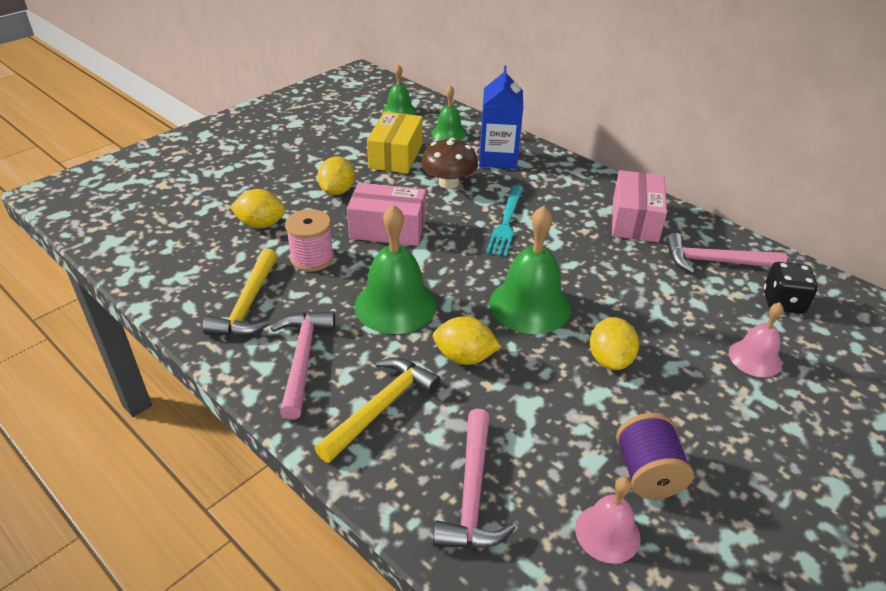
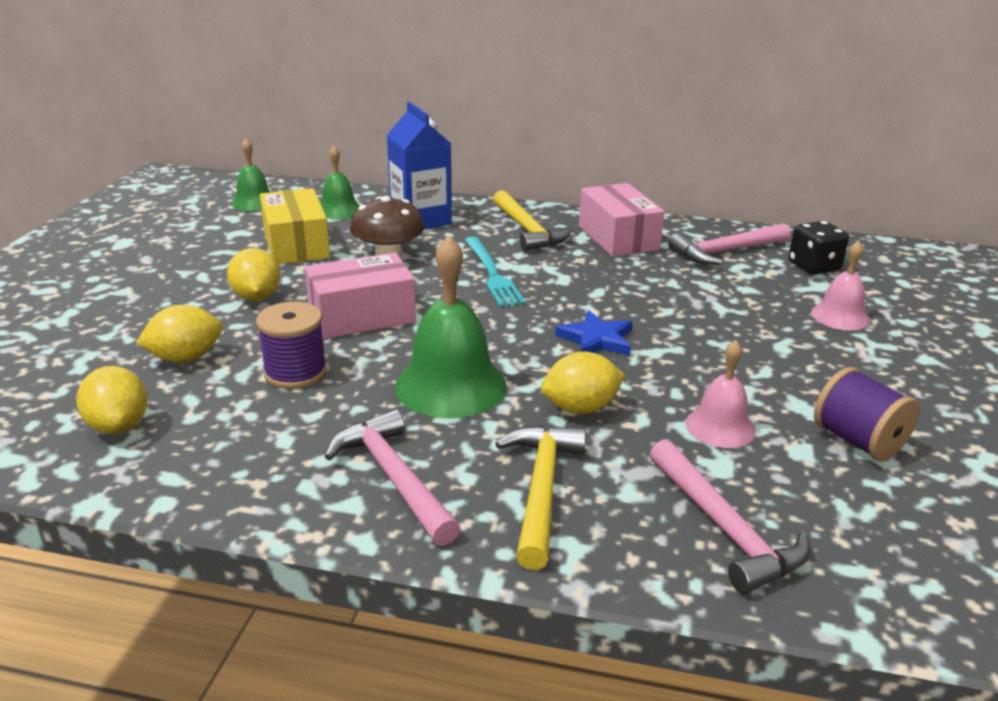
camera: 30 degrees left, 10 degrees down
yellow hammer [203,248,277,337] -> yellow hammer moved to [493,190,572,251]
pink spool [285,209,334,272] -> purple spool [256,302,327,389]
green bell [489,205,571,334] -> blue star [555,310,633,356]
pink bell [575,477,641,564] -> pink bell moved to [685,340,756,448]
yellow lemon [590,317,639,370] -> yellow lemon moved to [76,366,148,434]

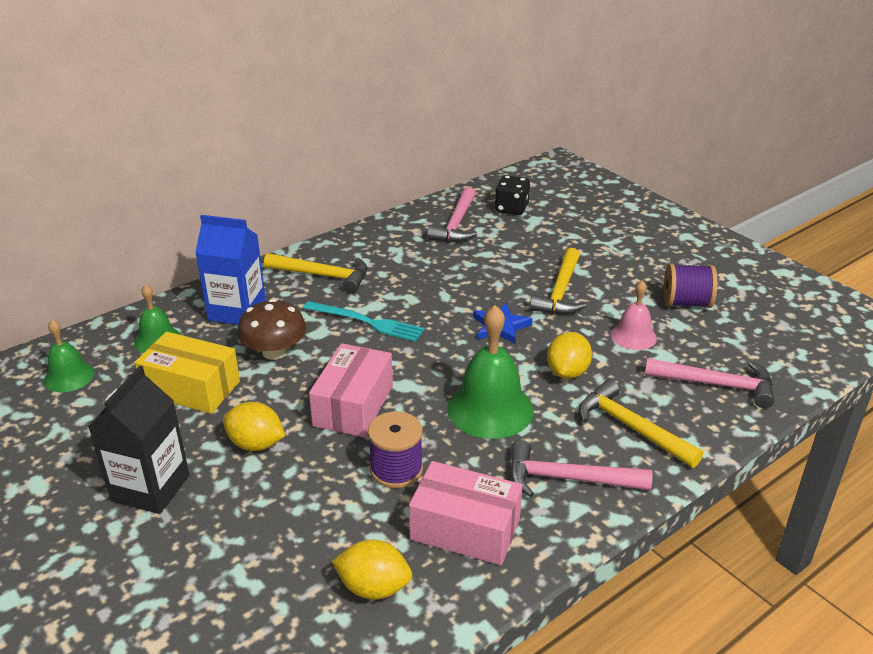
camera: 50 degrees left, 5 degrees up
yellow lemon [136,305,223,363] -> none
pink box [579,183,665,257] -> pink box moved to [409,461,522,565]
pink bell [811,241,870,331] -> none
none -> black carton [88,366,190,514]
none -> yellow hammer [530,248,586,314]

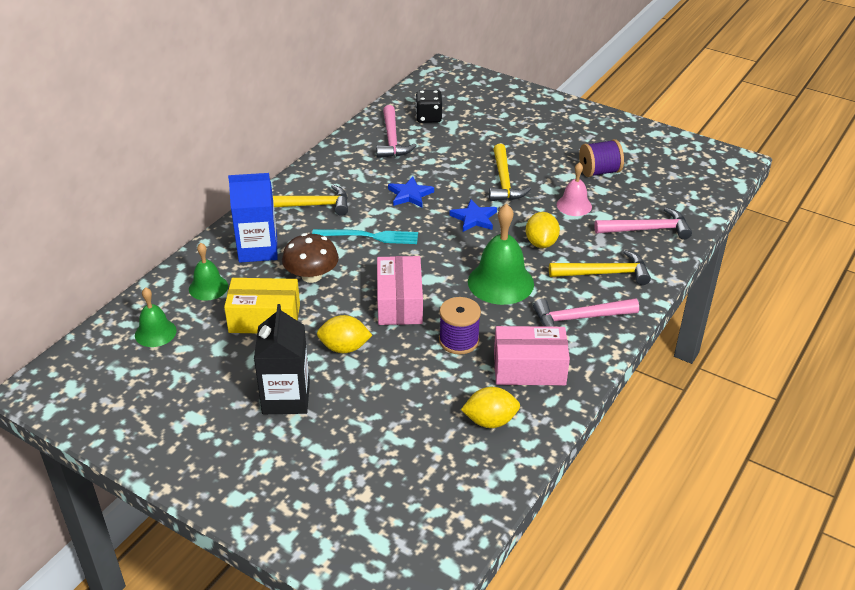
camera: 20 degrees left, 5 degrees up
yellow hammer [579,379,703,468] -> yellow hammer turned 150 degrees clockwise [549,250,651,285]
none -> blue star [388,176,434,208]

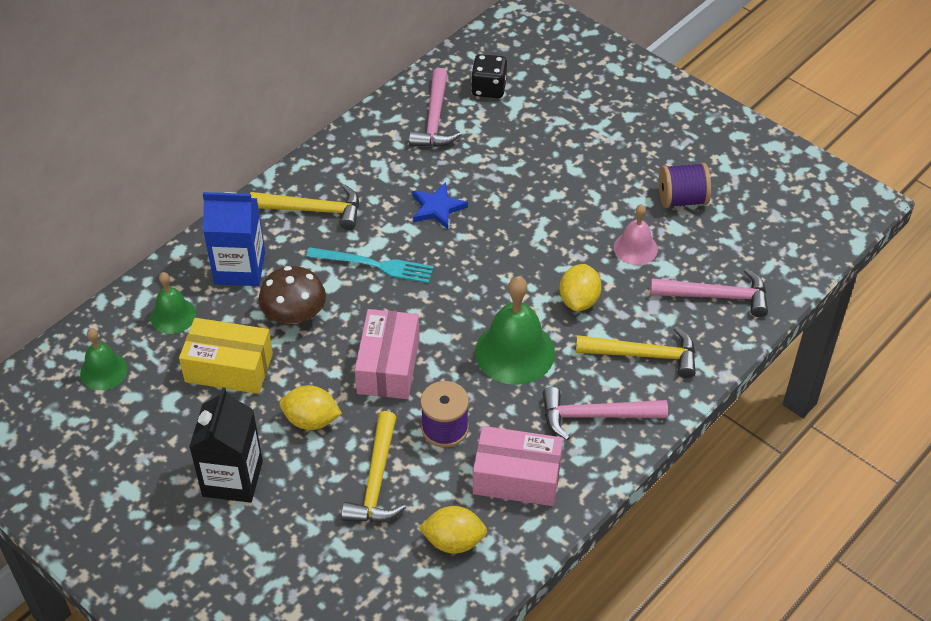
camera: 10 degrees right, 10 degrees up
blue star [449,199,497,232] -> none
yellow hammer [489,144,531,201] -> yellow hammer moved to [341,411,406,522]

